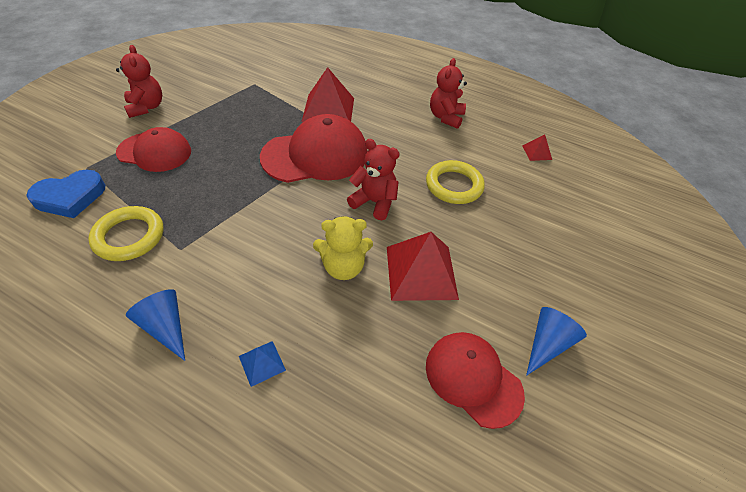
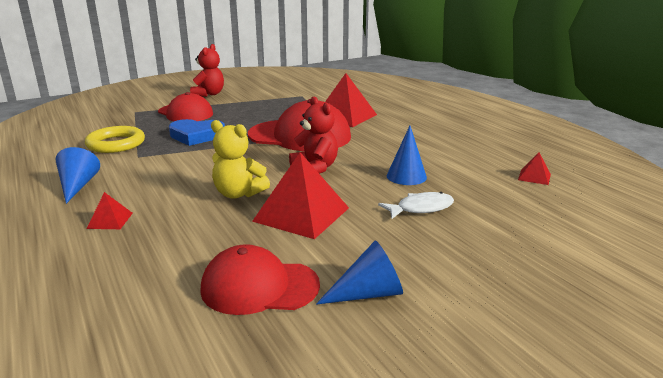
camera: 35 degrees right, 25 degrees down
blue heart [26,170,106,218] -> blue heart moved to [169,119,225,146]
blue pyramid [239,341,286,387] -> red pyramid [86,192,133,229]
yellow ring [426,160,485,204] -> blue cone [387,126,427,185]
red cap [426,332,525,429] -> red cap turned 75 degrees counterclockwise [200,244,320,315]
red teddy bear [430,58,467,129] -> none
none -> white fish [378,192,454,219]

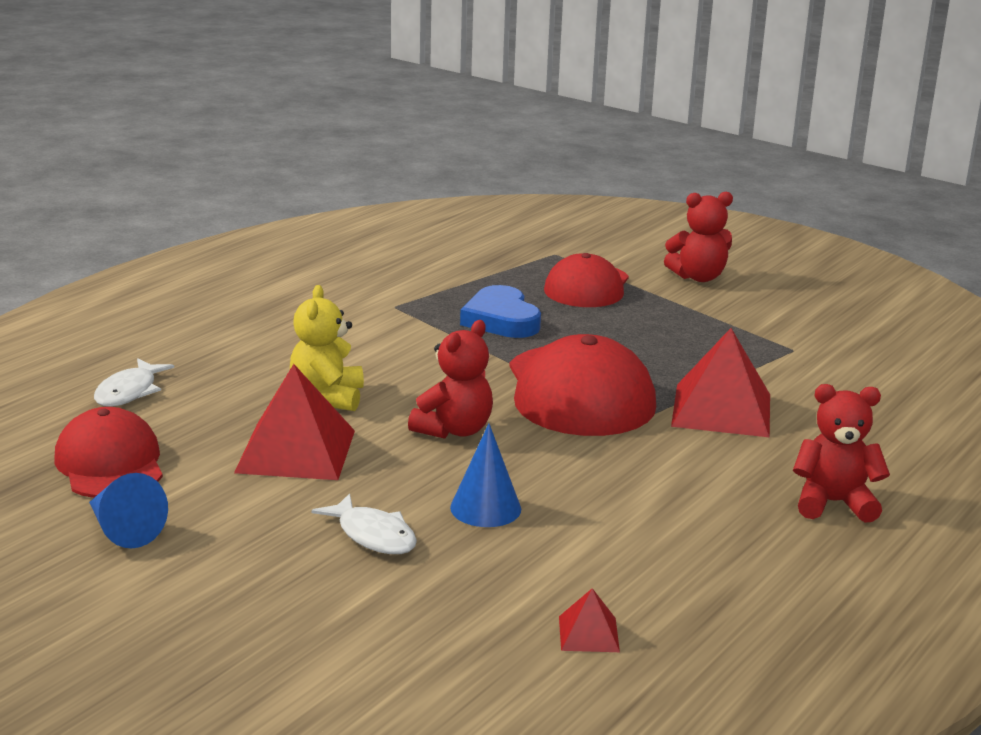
camera: 65 degrees right, 0 degrees up
blue cone [56,147,100,204] -> none
yellow ring [85,126,145,153] -> none
red pyramid [86,192,133,229] -> none
none -> white fish [94,358,174,407]
none -> red teddy bear [793,384,890,523]

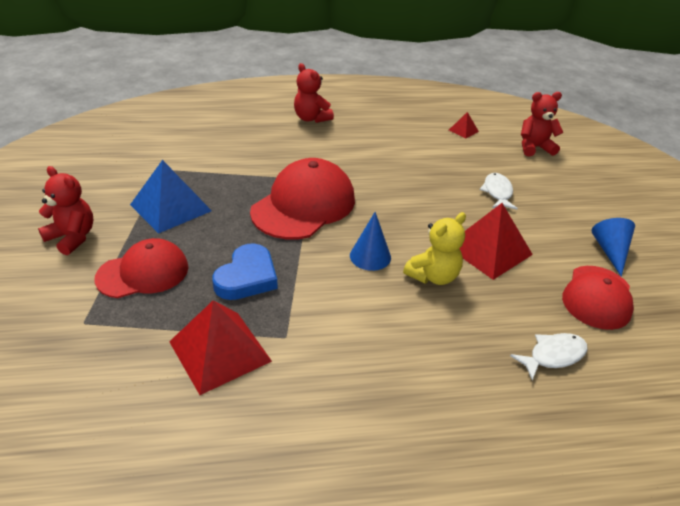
camera: 135 degrees left, 15 degrees up
red teddy bear [408,320,493,439] -> red teddy bear moved to [521,92,563,156]
blue cone [450,423,521,527] -> blue cone moved to [350,212,391,271]
red pyramid [671,328,770,438] -> red pyramid moved to [169,300,272,395]
none -> blue pyramid [130,160,212,234]

